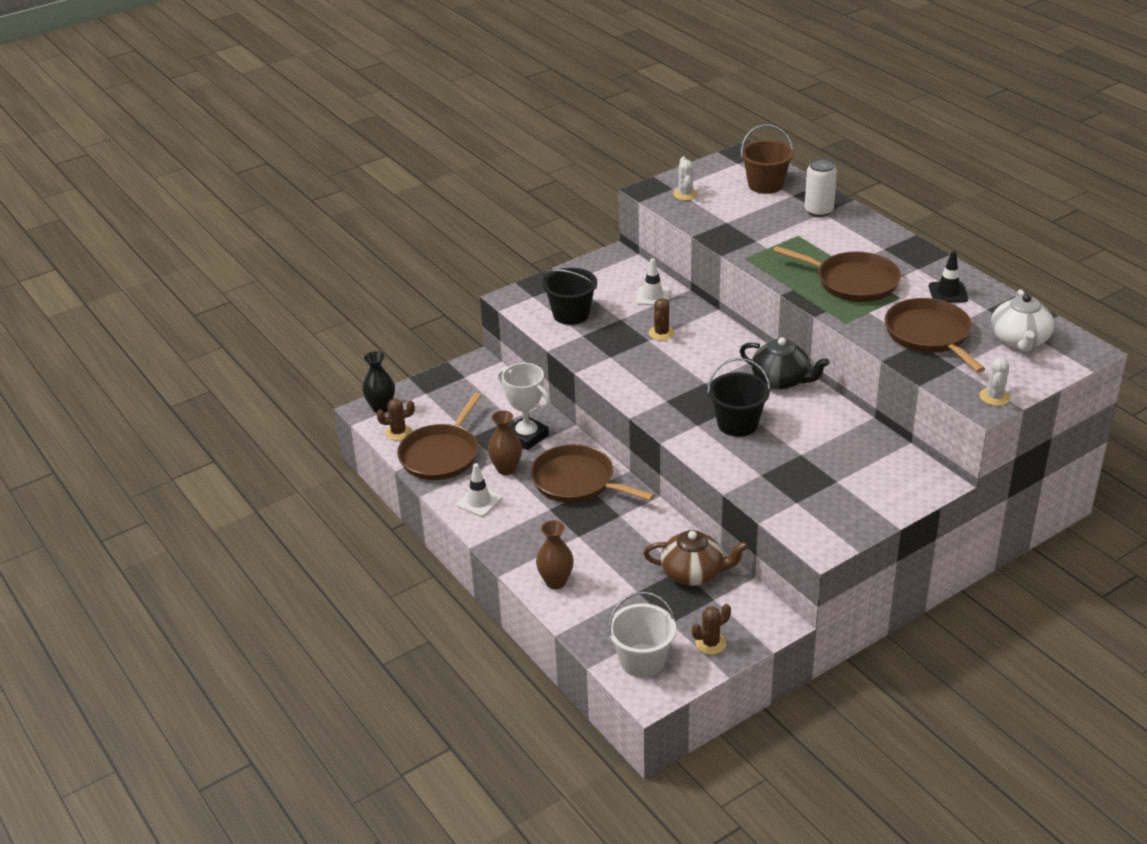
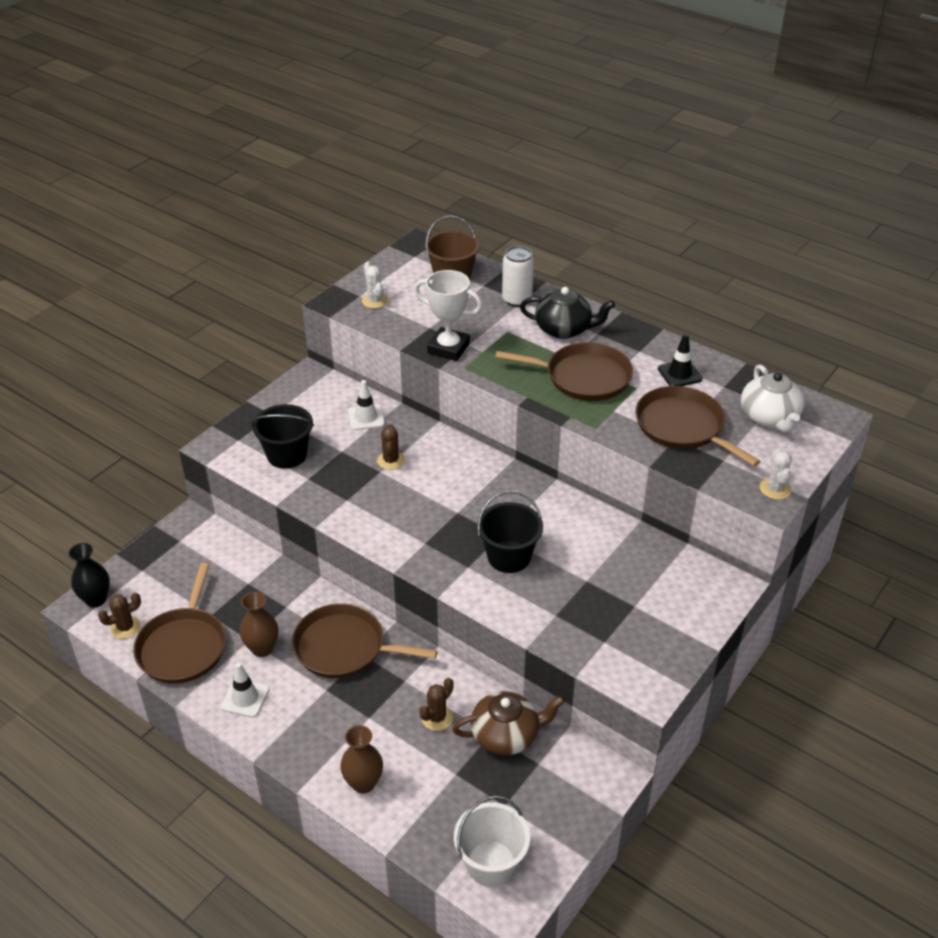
camera: 20 degrees left, 5 degrees up
white trophy [498,363,551,450] -> white trophy moved to [414,270,482,361]
brown cactus [692,604,731,655] -> brown cactus moved to [419,678,454,731]
black teapot [740,337,830,390] -> black teapot moved to [520,287,615,339]

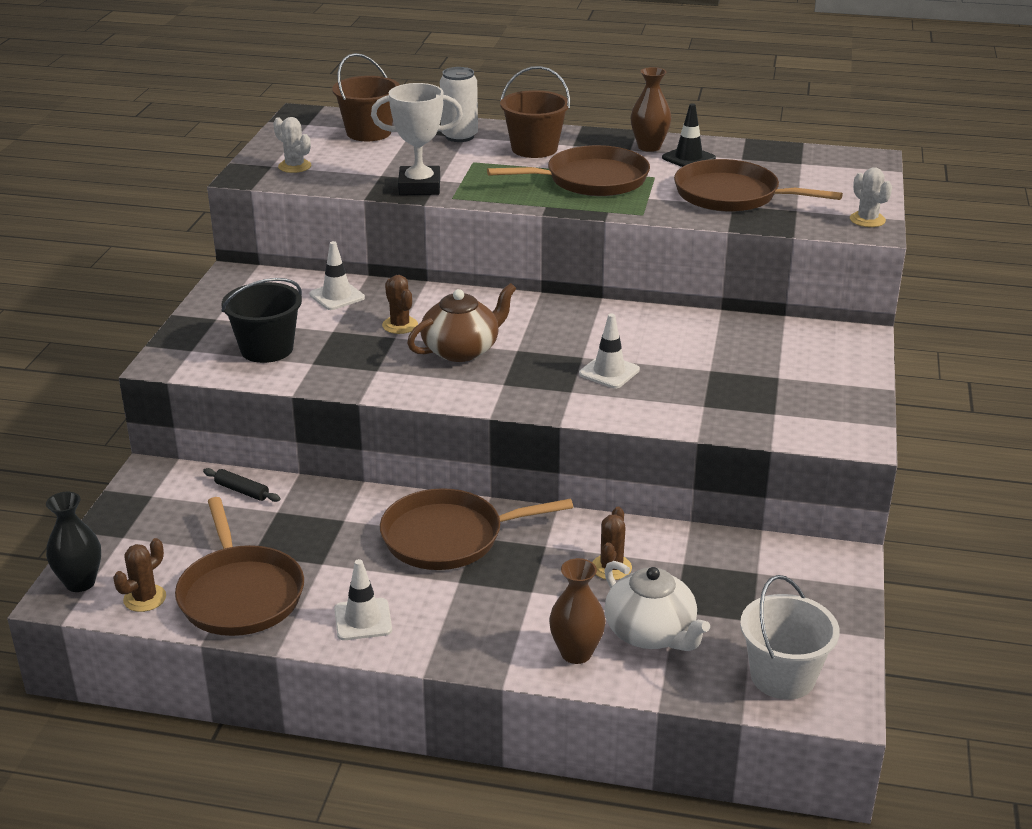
camera: 25 degrees left, 10 degrees down
brown vase [240,592,278,657] -> brown vase moved to [630,67,672,152]
brown teapot [452,691,565,755] -> brown teapot moved to [407,283,516,362]
black bucket [477,491,543,573] -> white traffic cone [579,313,640,388]
black teapot [520,287,615,339] -> brown bucket [500,66,570,158]
white teapot [741,364,805,433] -> white teapot moved to [604,561,710,651]
none -> black rolling pin [203,468,280,502]

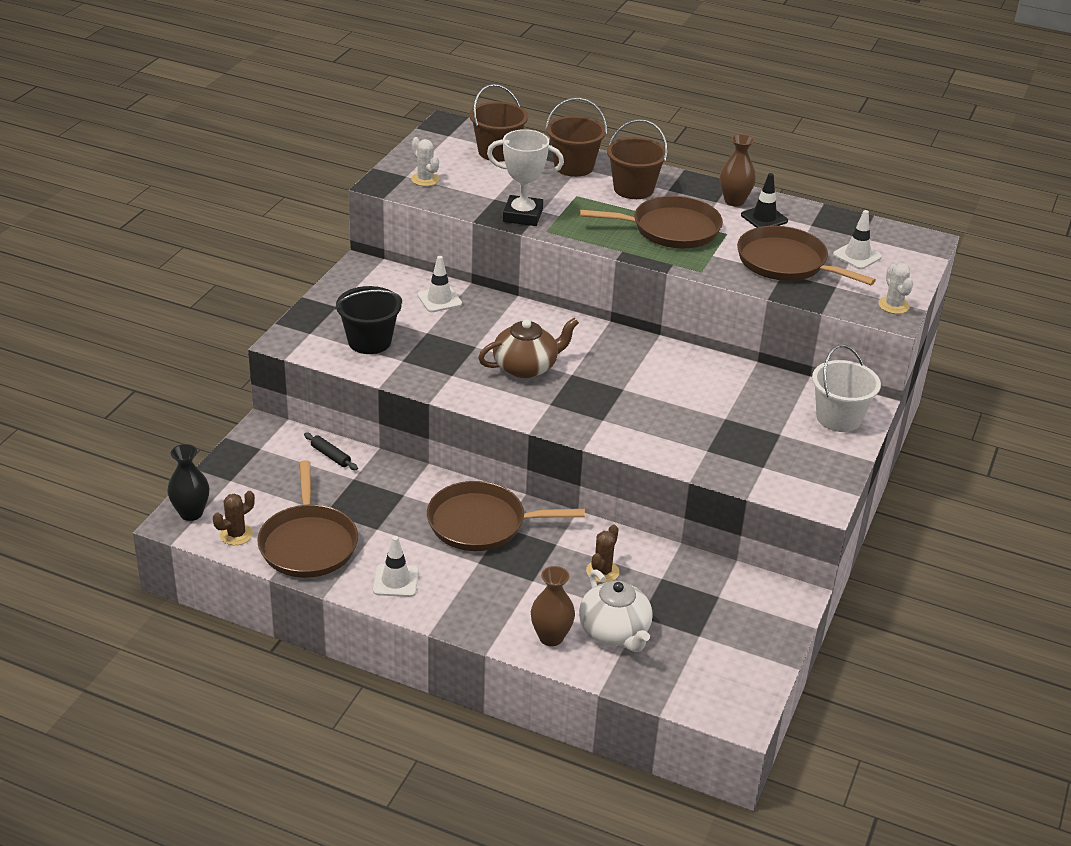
camera: 10 degrees right, 5 degrees up
brown cactus [382,275,418,334] -> none
white can [440,67,478,142] -> brown bucket [546,98,607,177]
white traffic cone [579,313,640,388] -> white traffic cone moved to [833,210,882,269]
white bucket [740,575,840,700] -> white bucket moved to [812,345,881,432]

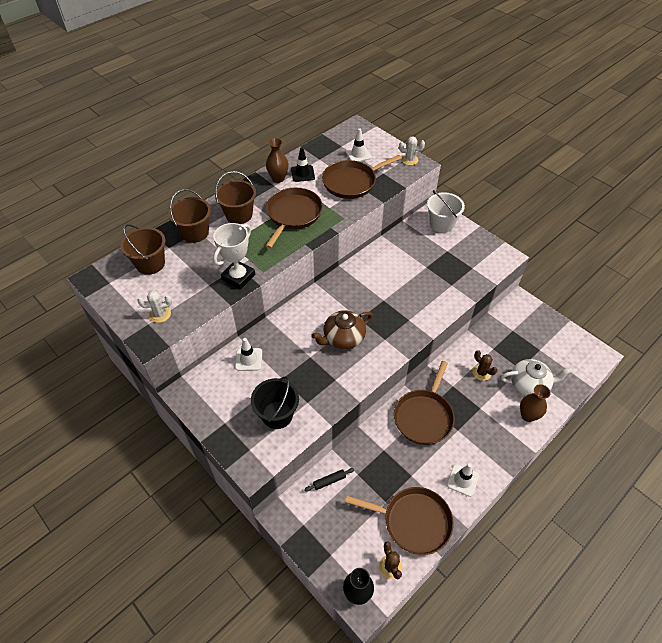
camera: 65 degrees left, 15 degrees up
brown teapot [478,317,579,378] -> brown teapot turned 120 degrees counterclockwise [311,310,373,349]

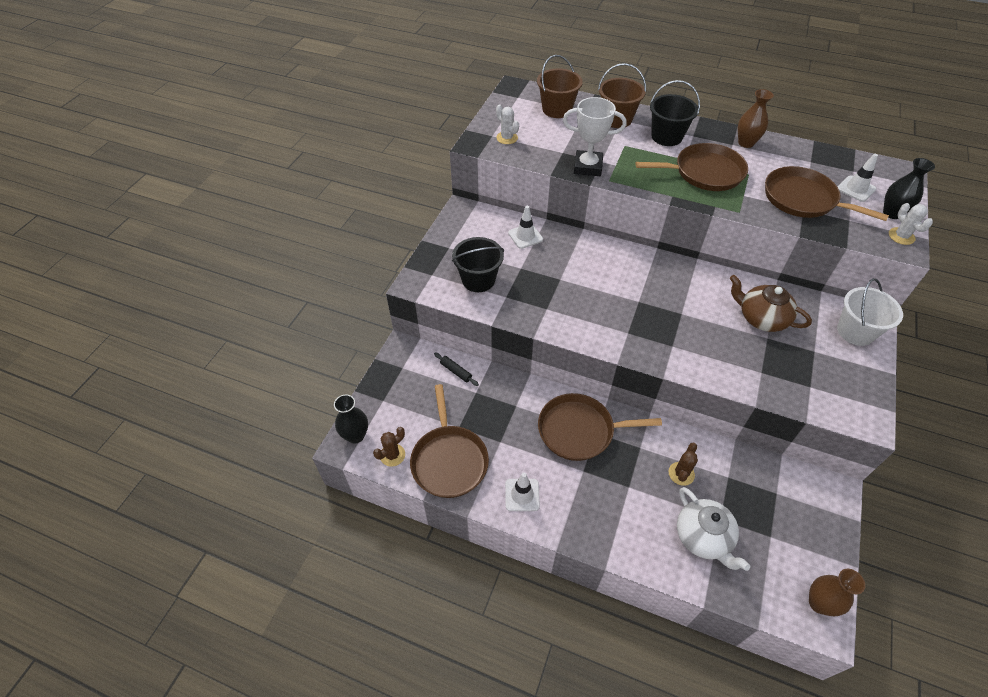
camera: 65 degrees right, 0 degrees up
brown bucket [215,171,256,224] -> black bucket [650,80,700,146]
black traffic cone [291,148,315,182] -> none
brown teapot [311,310,373,349] -> brown teapot moved to [730,275,812,332]
brown vase [520,384,551,422] -> brown vase moved to [809,569,865,616]
none -> black vase [883,158,935,219]

